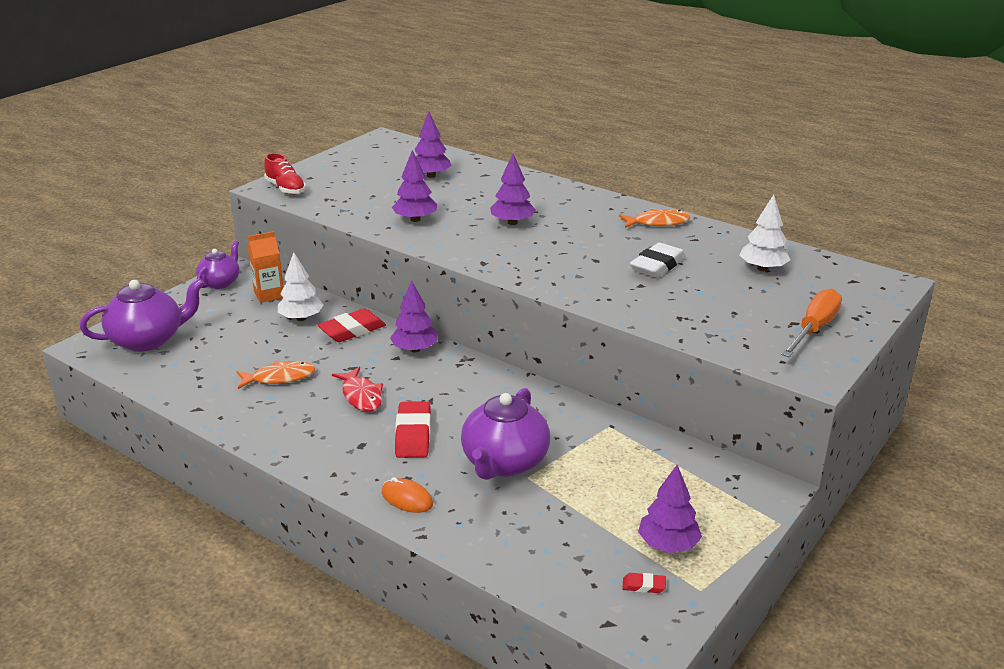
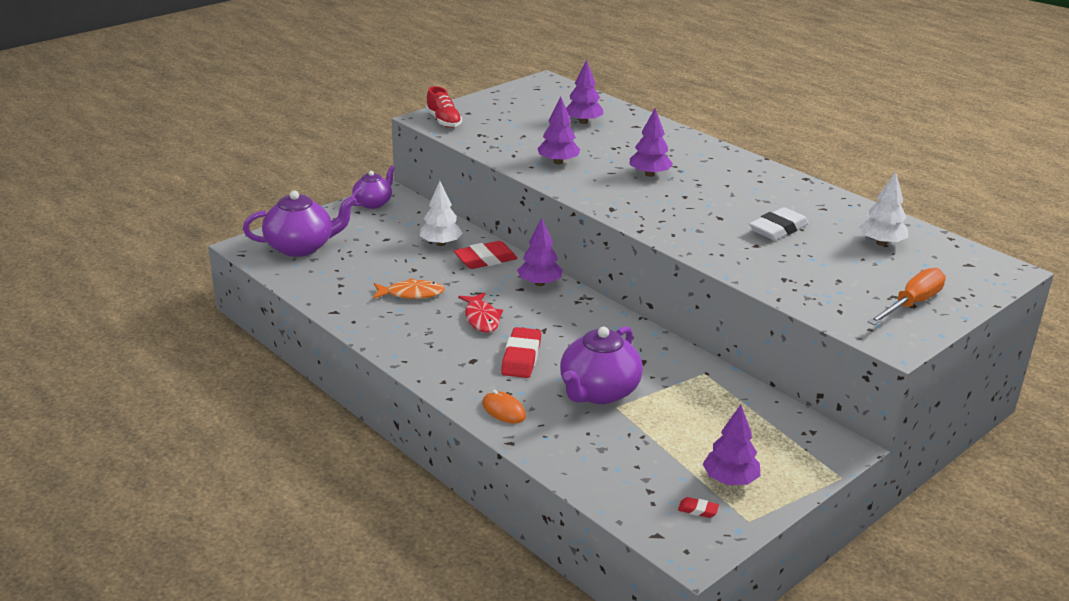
camera: 10 degrees right, 0 degrees up
orange carton [248,231,284,303] -> none
orange fish [619,209,690,228] -> none

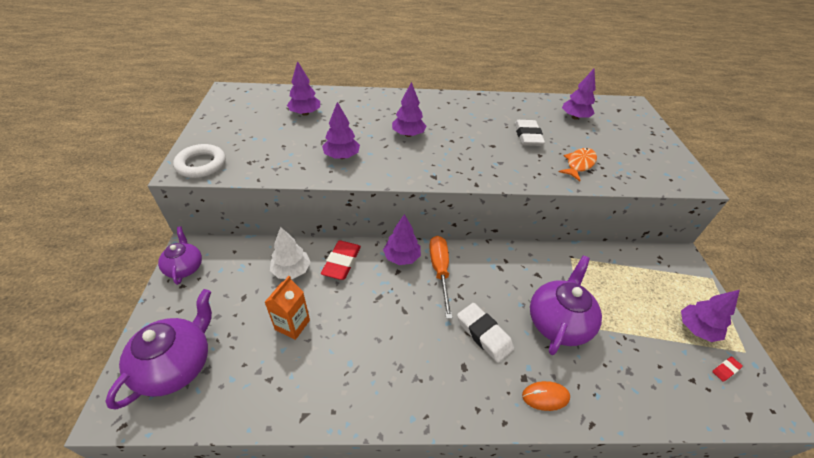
camera: 50 degrees left, 15 degrees up
orange fish [373,278,445,299] -> orange fish moved to [559,148,597,181]
red shoe [426,86,462,128] -> white ring [173,144,226,178]
red fish [458,292,503,333] -> none
red eraser [501,327,541,378] -> white eraser [457,303,514,363]
purple teapot [560,326,643,404] -> purple teapot turned 135 degrees counterclockwise [530,256,602,355]
white tree [859,172,908,246] -> purple tree [562,69,596,120]
orange screwdriver [868,268,946,325] -> orange screwdriver moved to [429,236,453,319]
none -> orange carton [265,276,310,340]

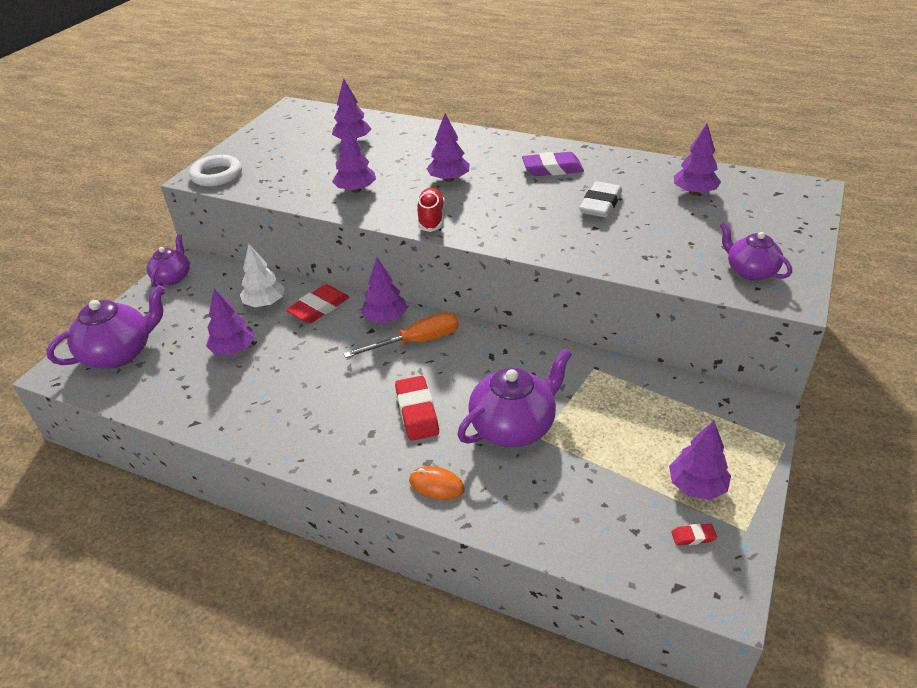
camera: 30 degrees right, 5 degrees down
orange carton [265,276,310,340] -> purple tree [206,289,255,355]
orange screwdriver [429,236,453,319] -> orange screwdriver turned 45 degrees clockwise [343,312,459,358]
white eraser [457,303,514,363] -> red eraser [395,376,439,441]
orange fish [559,148,597,181] -> none
none -> red shoe [417,188,445,232]
none -> purple eraser [522,152,584,176]
none -> purple teapot [720,222,792,281]

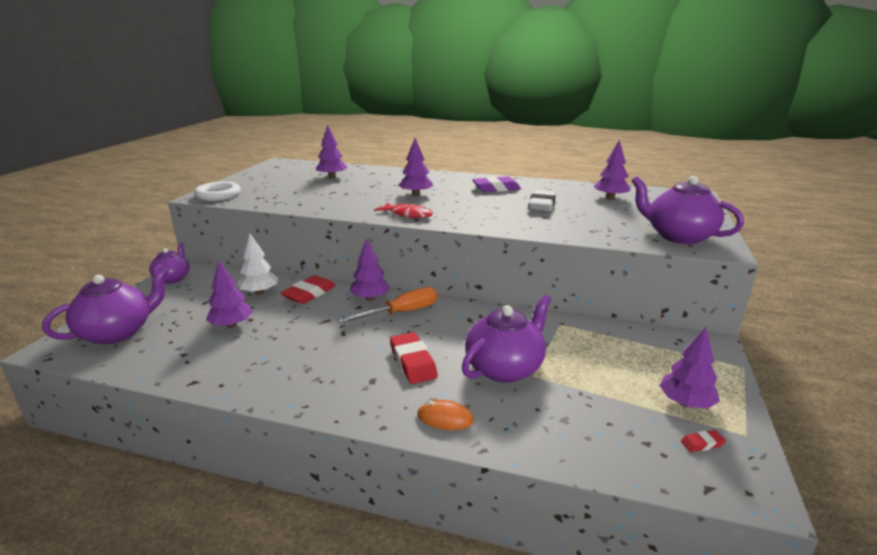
camera: 10 degrees left, 15 degrees down
purple tree [332,124,376,193] -> none
red shoe [417,188,445,232] -> red fish [375,203,433,218]
purple teapot [720,222,792,281] -> purple teapot [632,176,744,244], size x1.62

